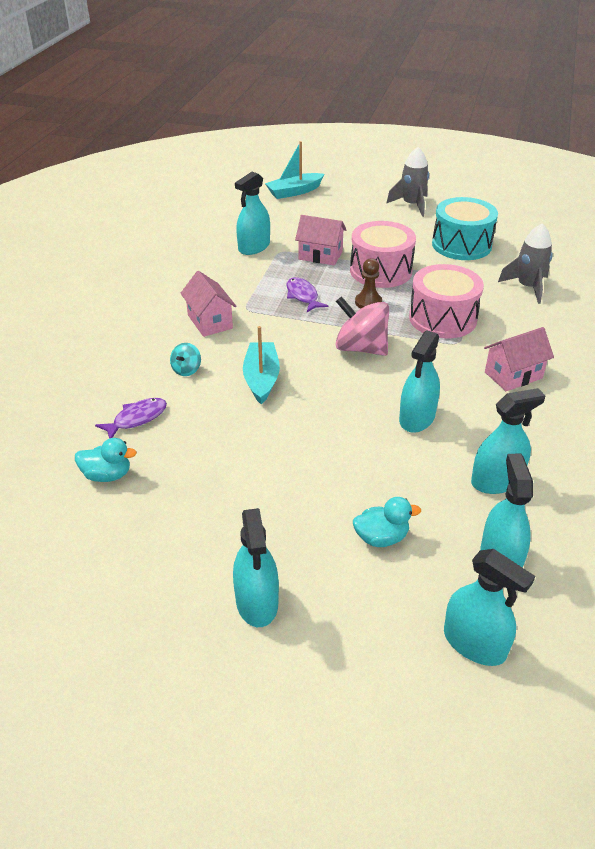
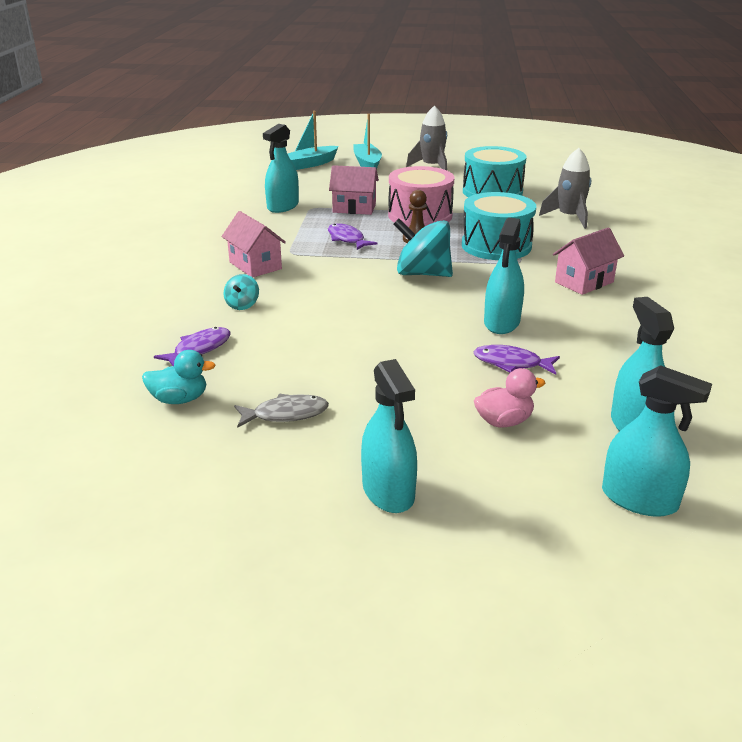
camera: 10 degrees left, 10 degrees down
turquoise boat [243,326,280,404] -> turquoise boat moved to [353,114,382,169]
pink spinning top [336,296,389,356] -> turquoise spinning top [393,219,453,277]
turquoise duck [353,497,421,547] -> pink duck [474,368,545,427]
pink drum [409,264,484,338] -> turquoise drum [462,192,536,260]
turquoise spray bottle [471,388,546,494] -> none
none -> grey fish [234,394,329,428]
none -> purple fish [474,345,560,375]

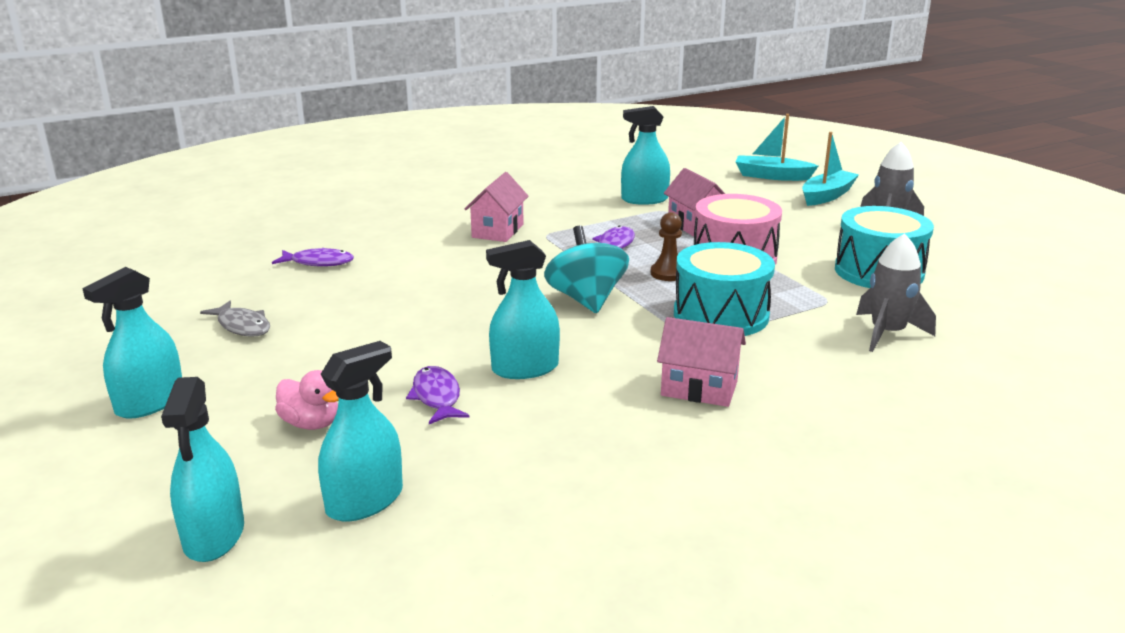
camera: 55 degrees right, 5 degrees down
turquoise duck [142,350,216,404] -> none
turquoise spinning top [224,274,259,310] -> none

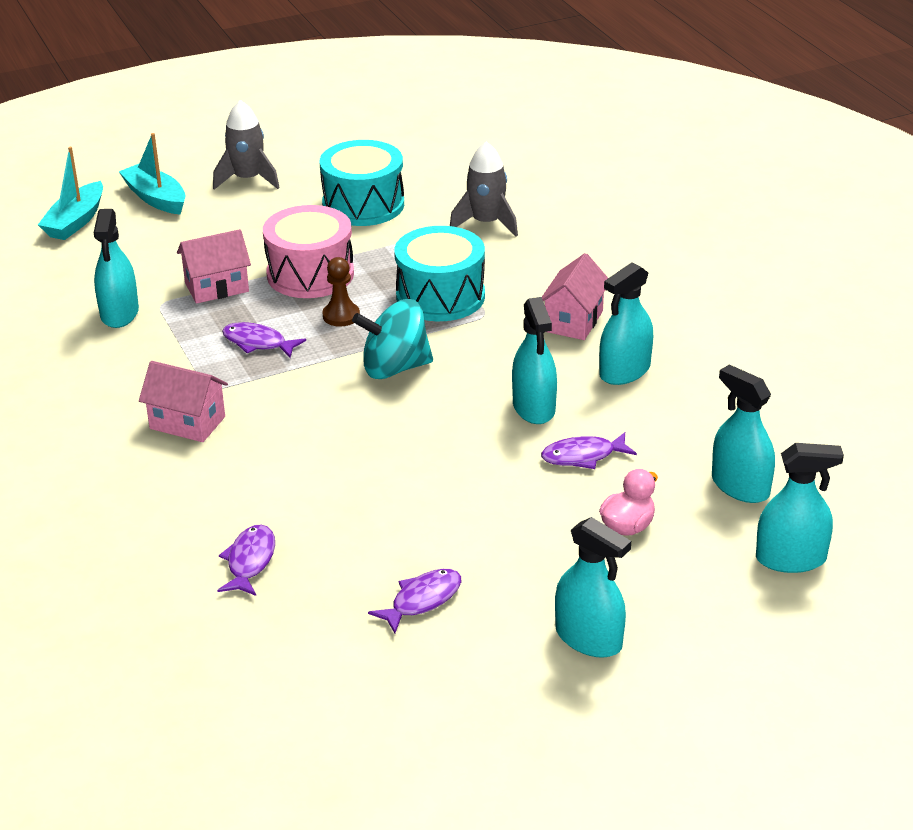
camera: 85 degrees left, 10 degrees up
grey fish [200,301,270,337] -> purple fish [368,569,461,633]
none -> turquoise spray bottle [599,262,653,385]

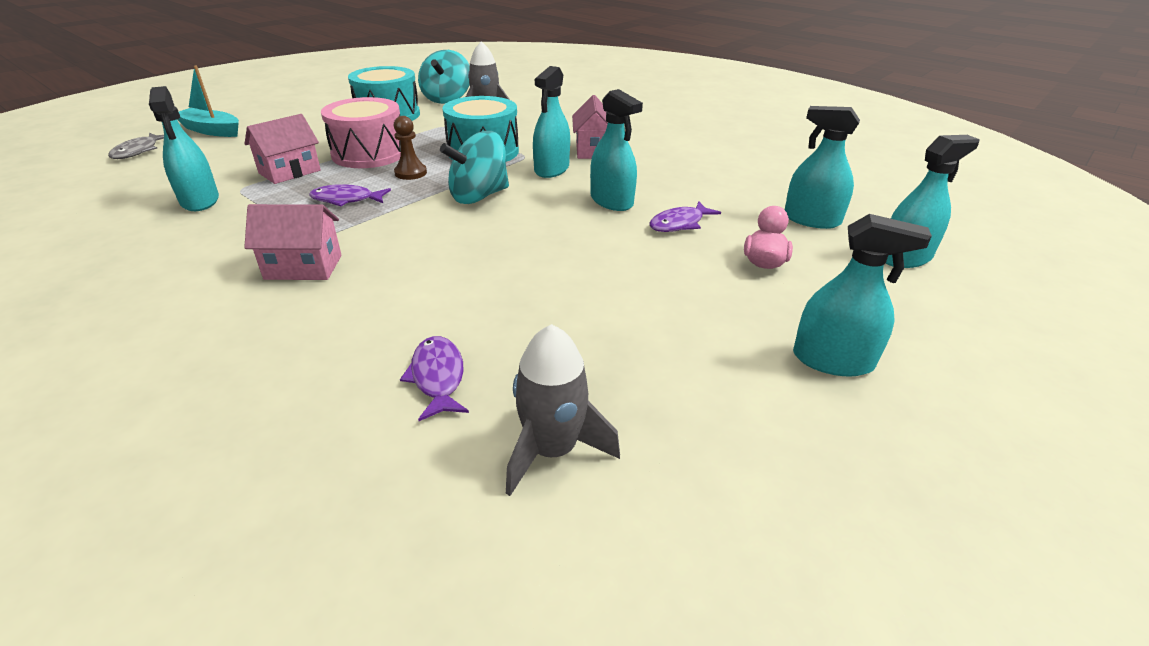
camera: 25 degrees left, 0 degrees up
turquoise boat [38,147,103,240] -> grey fish [108,133,164,159]
grey rocket [213,100,280,190] -> grey rocket moved to [506,324,620,496]
purple fish [368,569,461,633] -> none
turquoise spray bottle [599,262,653,385] -> turquoise spray bottle moved to [533,66,570,178]
none -> turquoise spinning top [418,50,470,104]

